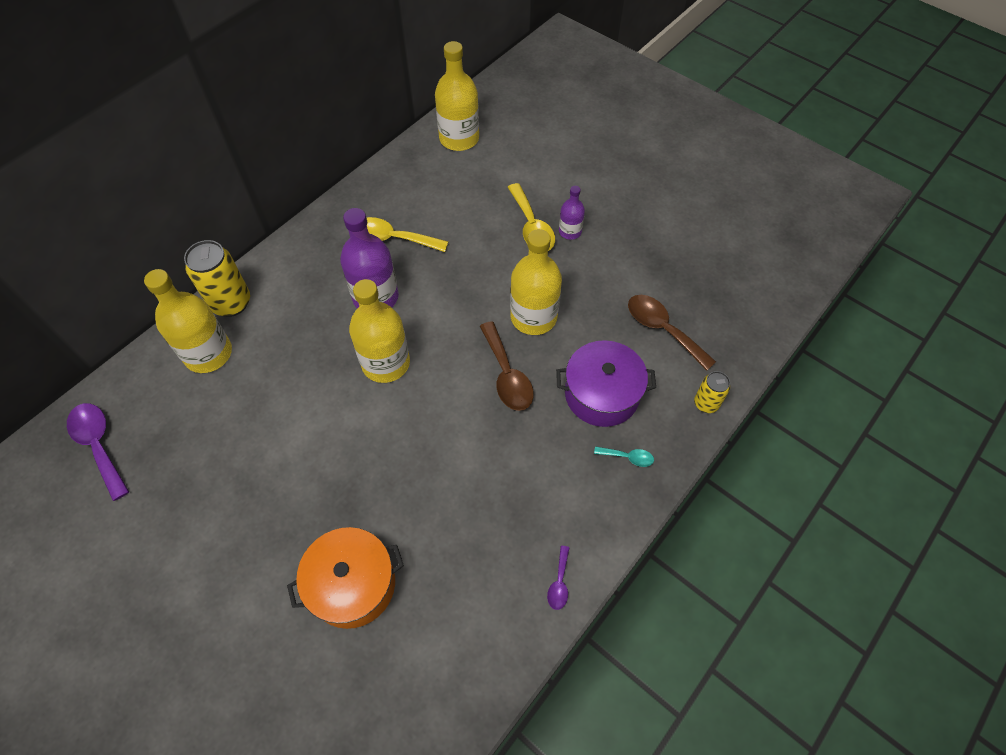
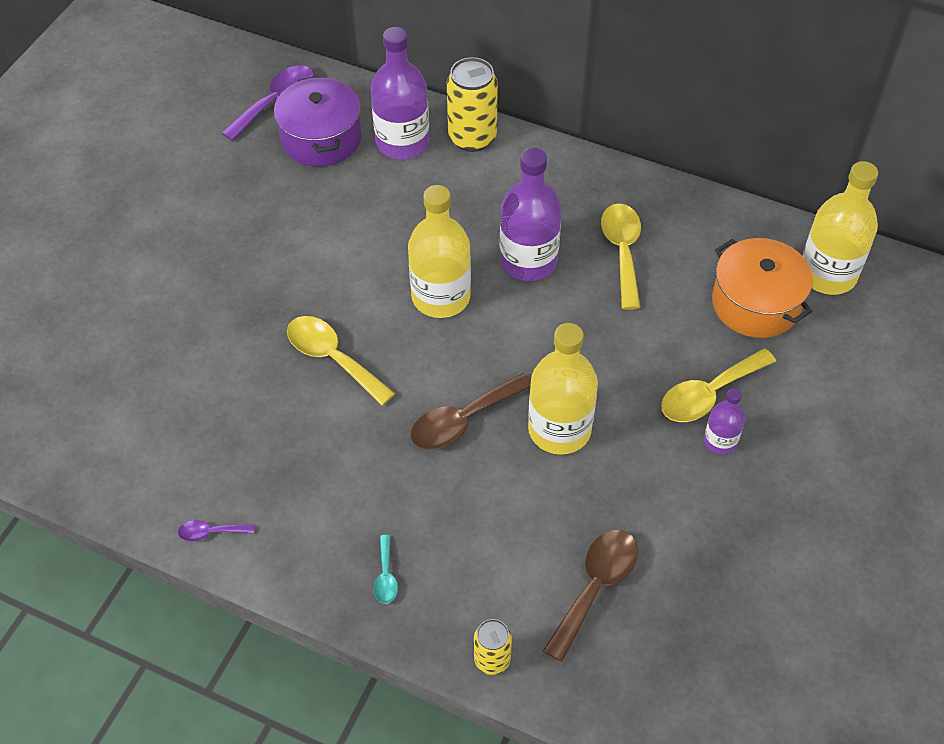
camera: 75 degrees right, 5 degrees down
yellow bottle [144,269,232,373] -> purple bottle [371,27,429,160]
orange pot [287,527,404,629] -> orange pot moved to [712,238,813,338]
purple pot [556,340,656,427] -> purple pot moved to [274,76,361,167]
none -> yellow spoon [287,316,395,406]

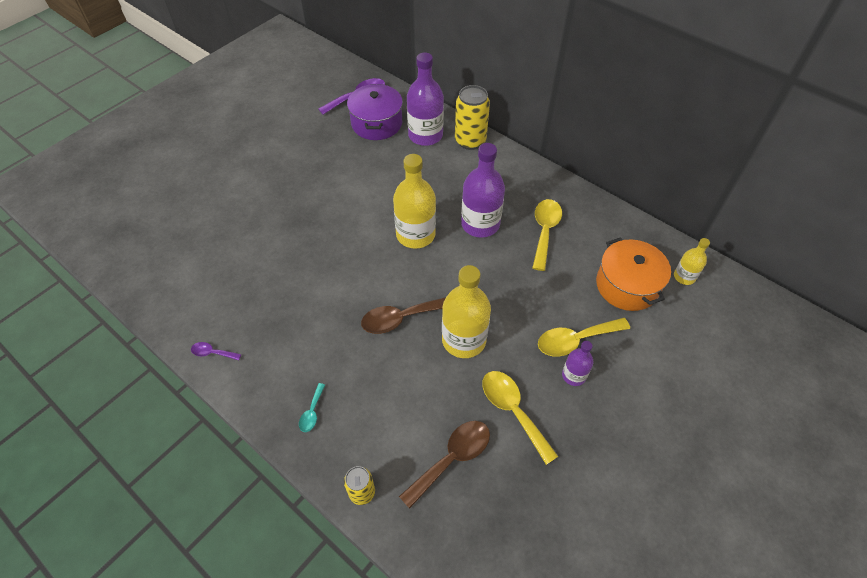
camera: 15 degrees right, 0 degrees up
yellow spoon [287,316,395,406] -> yellow spoon moved to [482,371,559,465]
yellow bottle [803,161,878,295] -> yellow bottle [674,238,710,285], size x0.53

